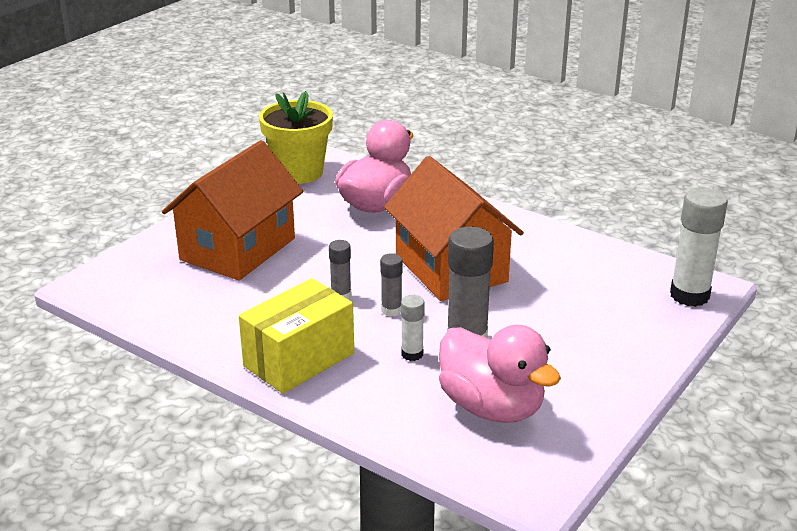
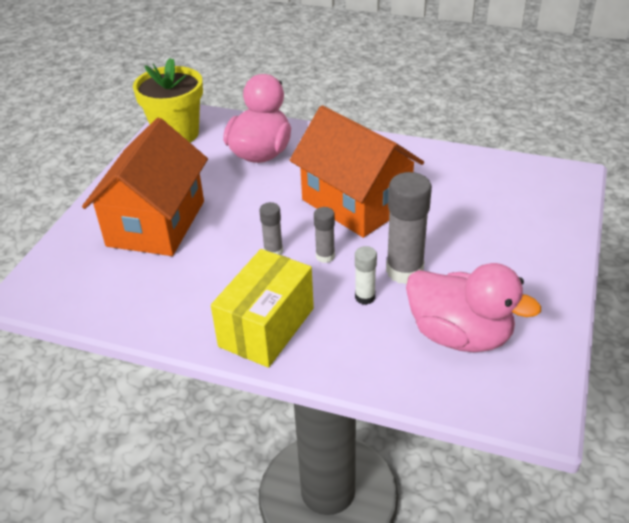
camera: 15 degrees left, 10 degrees up
white glue stick [670,187,728,307] -> none

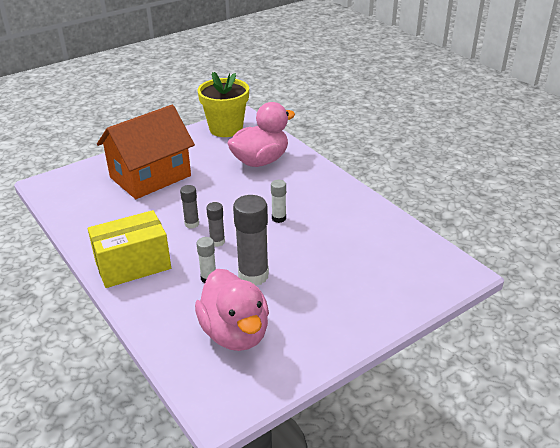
camera: 35 degrees right, 5 degrees down
orange house [290,106,424,238] -> white glue stick [271,180,286,223]

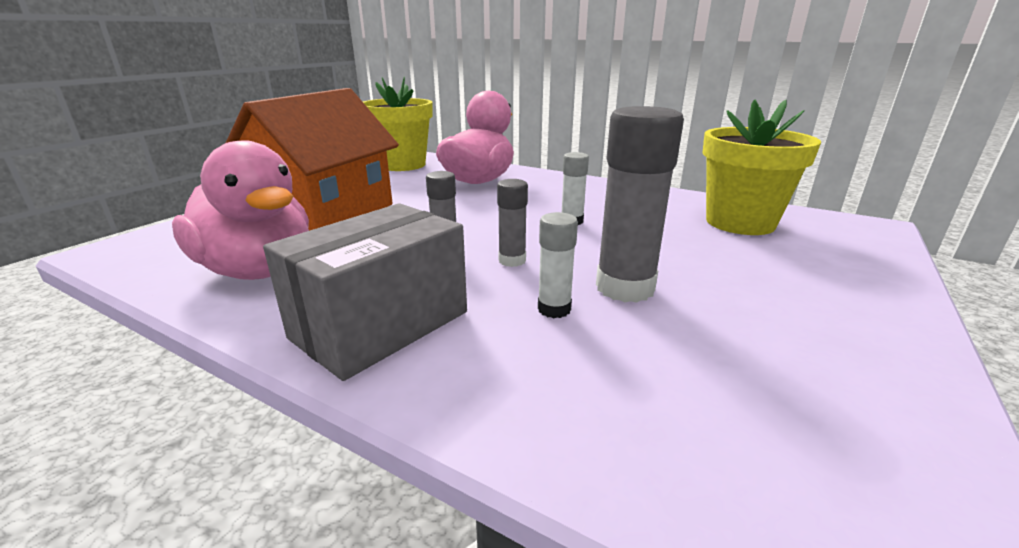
camera: 25 degrees left, 10 degrees down
yellow box [88,210,171,288] -> grey box [263,203,467,381]
pink duck [195,269,269,351] -> pink duck moved to [172,140,309,280]
none -> yellow flower pot [703,99,821,235]

